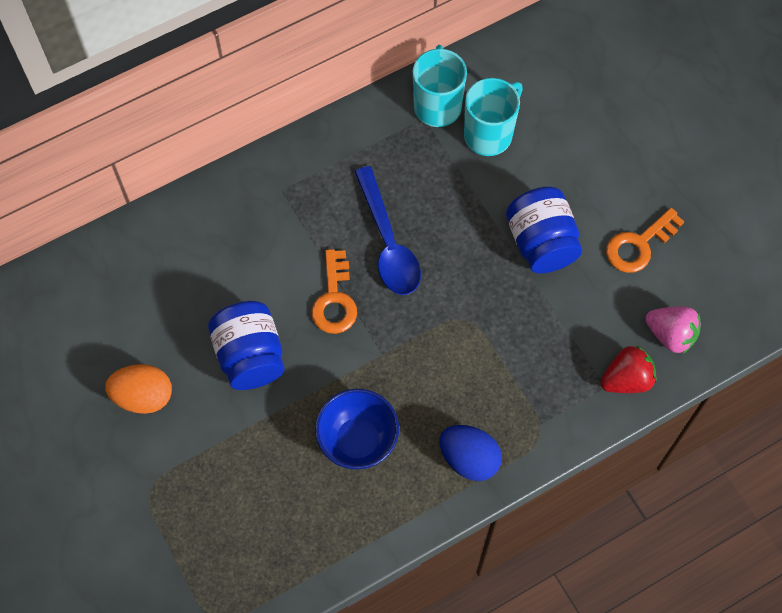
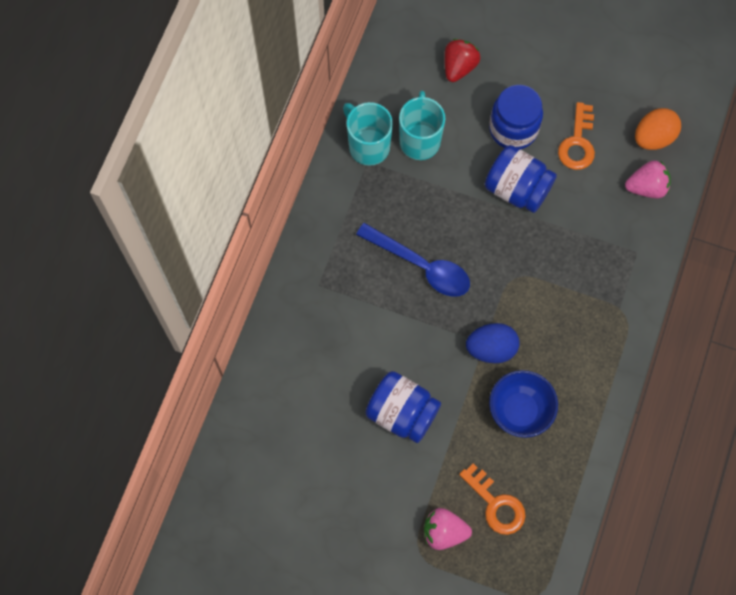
camera: 40 degrees left, 5 degrees up
orange egg [105,364,172,414] -> orange egg moved to [635,108,681,150]
orange key [311,249,357,334] -> orange key moved to [459,463,526,535]
blue egg [440,425,502,481] -> blue egg moved to [466,323,520,363]
red strawberry [601,345,656,393] -> red strawberry moved to [444,39,480,82]
none -> pink strawberry [424,508,472,550]
none -> blue jar [489,85,543,149]

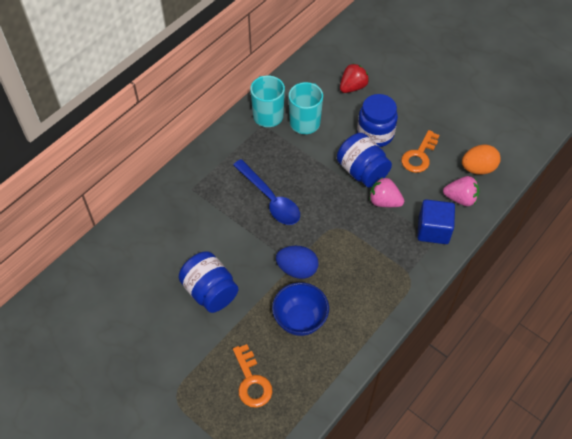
camera: 20 degrees right, 15 degrees down
pink strawberry [424,508,472,550] -> pink strawberry moved to [369,177,404,207]
none -> blue cube [417,199,455,244]

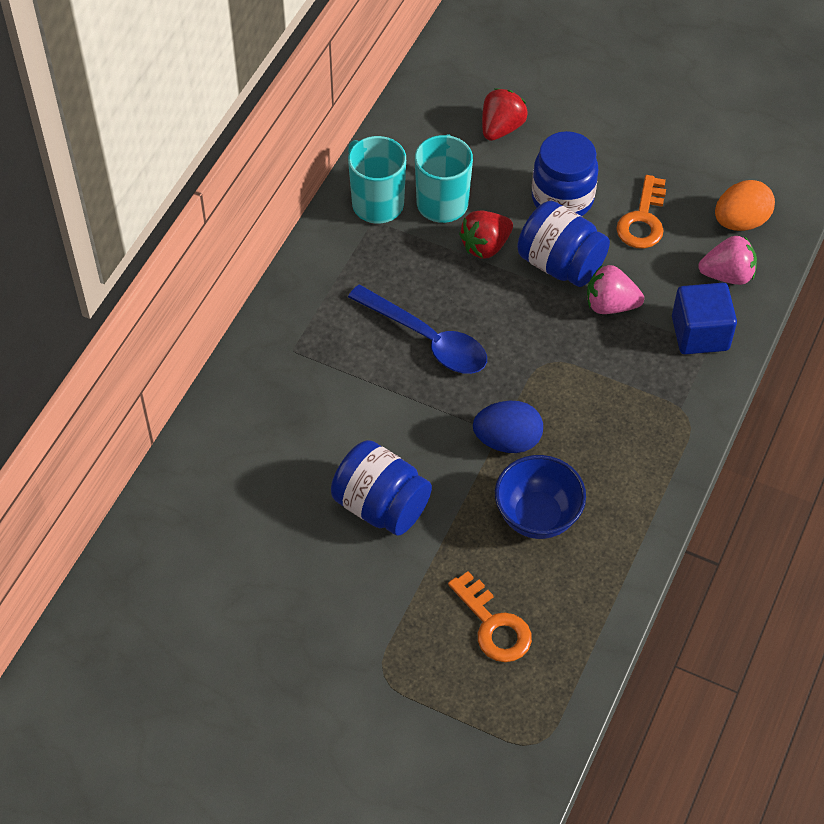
camera: 15 degrees left, 0 degrees up
none -> red strawberry [459,211,513,259]

